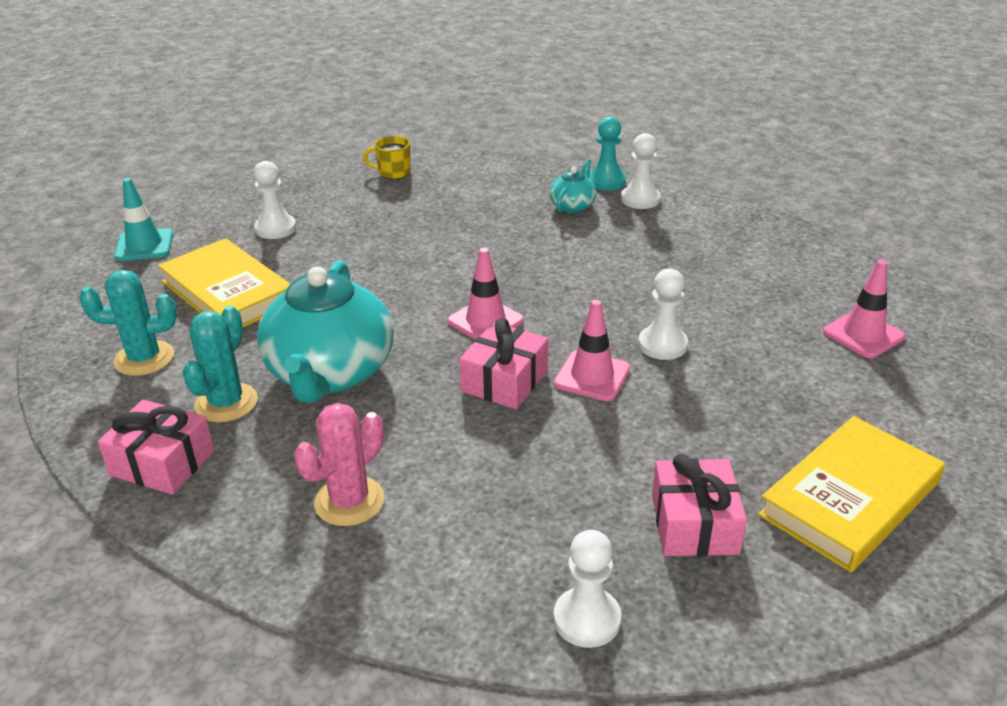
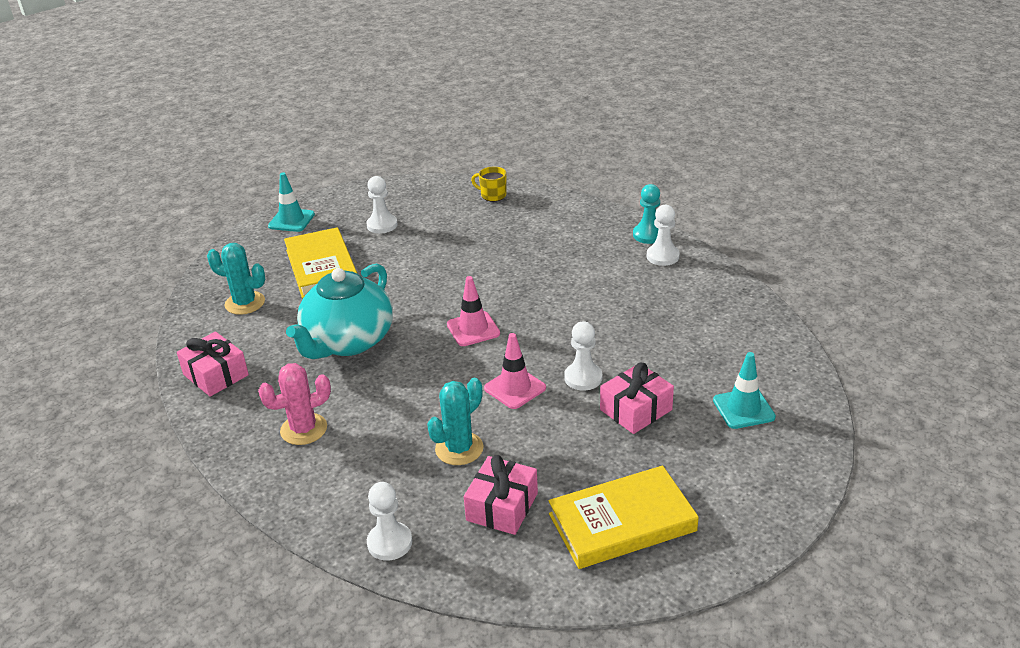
camera: 25 degrees right, 0 degrees up
turquoise cactus [182,305,258,423] -> turquoise cactus moved to [427,378,483,465]
pink gift [459,318,548,409] -> pink gift moved to [600,362,674,434]
turquoise teapot [549,159,597,213] -> none
pink traffic cone [823,260,905,358] -> turquoise traffic cone [713,352,776,429]

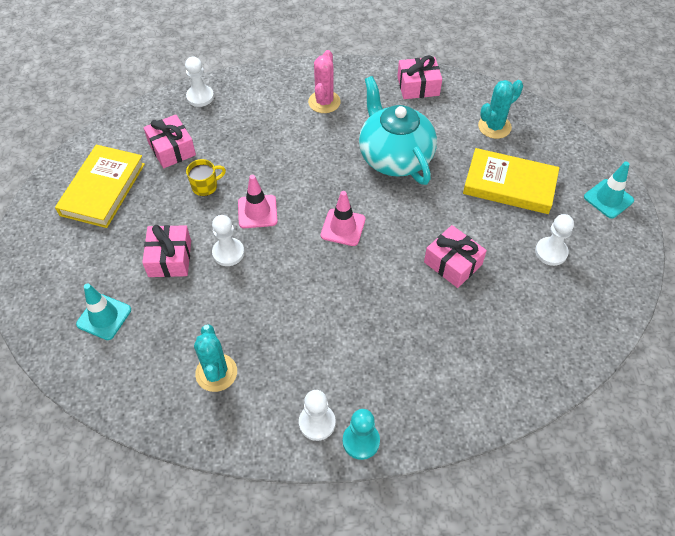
camera: 125 degrees right, 20 degrees up
turquoise cactus [427,378,483,465] -> turquoise cactus moved to [194,324,237,392]
yellow mug [471,167,507,202] -> yellow mug moved to [186,159,226,196]
none -> pink gift [424,225,487,288]

